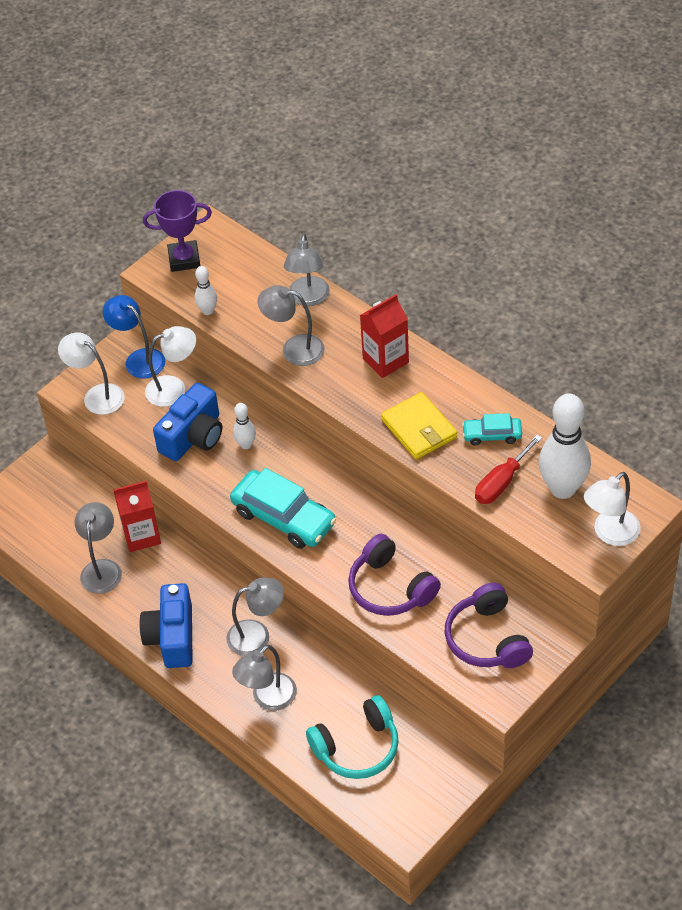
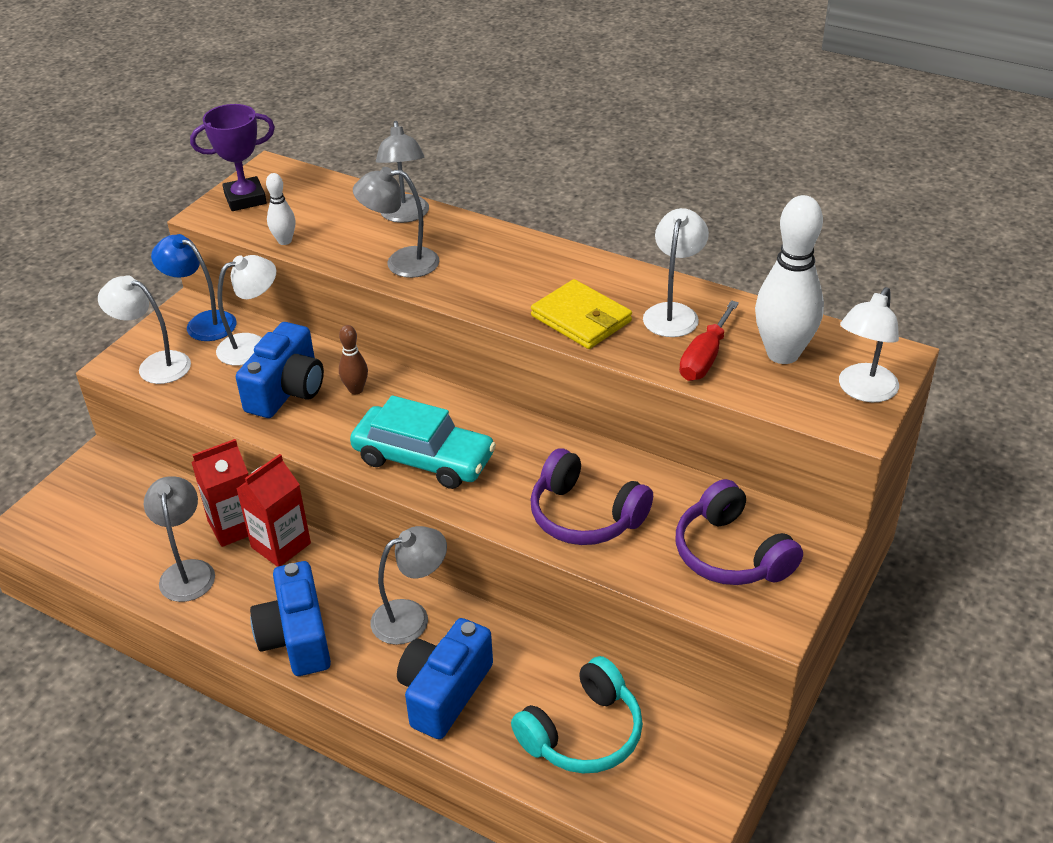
camera: 15 degrees left, 10 degrees down
grey lamp [232,645,297,711] -> blue camera [397,618,493,739]
white bowling pin [233,403,256,449] -> brown bowling pin [339,325,368,394]
red carton [360,294,409,378] -> red carton moved to [236,454,311,567]
turquoise car [462,413,522,446] -> white lamp [643,208,709,337]

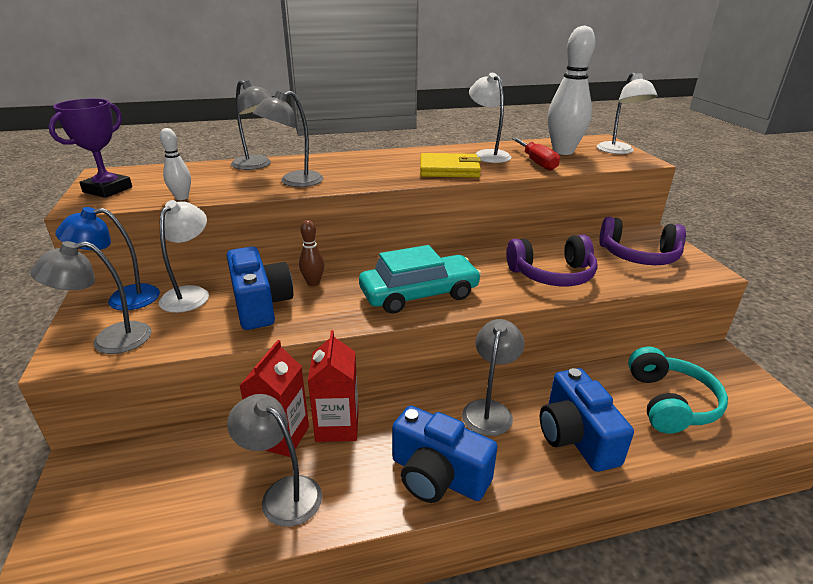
camera: 45 degrees left, 10 degrees down
white lamp [98,275,191,384] -> grey lamp [31,241,152,354]

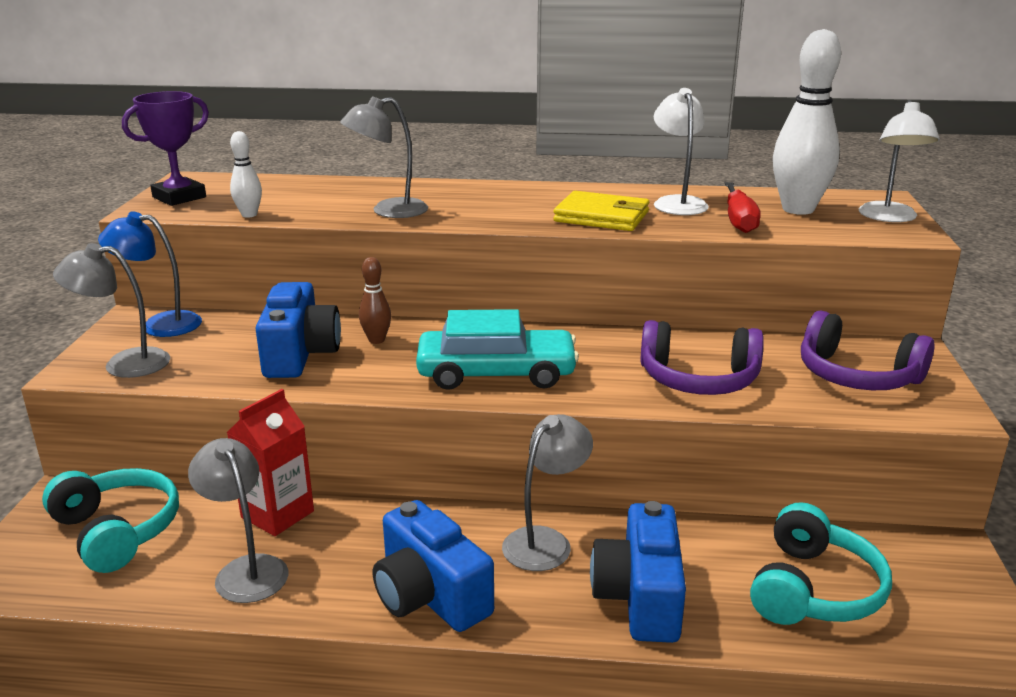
camera: 20 degrees right, 5 degrees down
white lamp [159,200,209,313] -> none
grey lamp [231,80,273,170] -> none
red carton [308,330,359,442] -> none
none -> turquoise headphones [42,468,179,573]

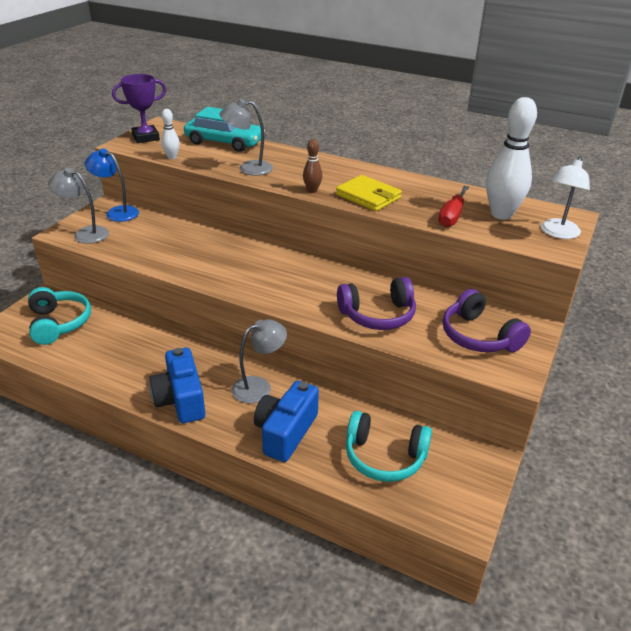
camera: 20 degrees right, 10 degrees up
grey lamp [188,438,288,603] -> none
red carton [227,389,314,536] -> none
blue camera [255,282,341,378] -> none
brown bowling pin [359,257,391,344] -> brown bowling pin moved to [303,139,322,193]
turquoise car [416,309,579,390] -> turquoise car moved to [184,107,265,152]
purple headphones [640,320,764,395] -> purple headphones turned 45 degrees counterclockwise [337,277,416,330]
white lamp [654,88,709,215] -> none
turquoise headphones [750,502,892,625] -> turquoise headphones turned 60 degrees clockwise [346,411,432,482]

